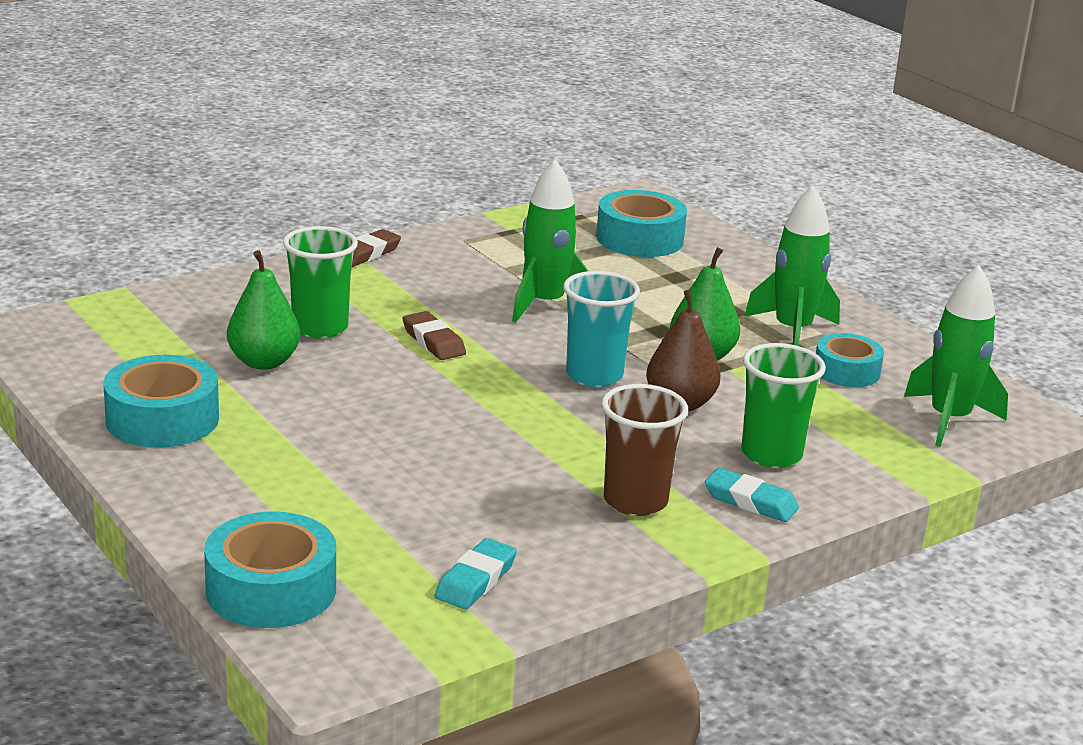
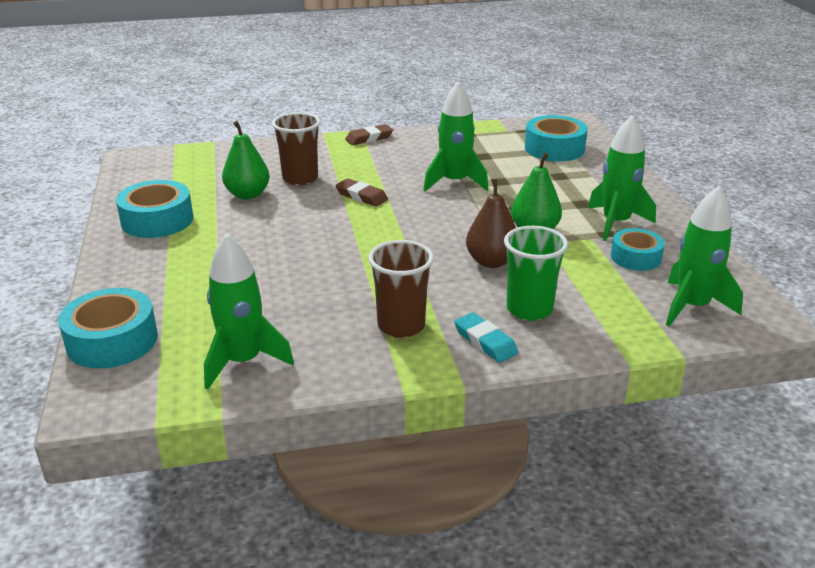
camera: 25 degrees right, 5 degrees up
green cup [283,226,358,339] -> brown cup [272,112,320,186]
brown eraser [403,311,466,360] -> brown eraser turned 45 degrees counterclockwise [335,178,388,207]
turquoise eraser [435,538,517,609] -> green rocket [204,233,294,389]
turquoise cup [563,271,640,387] -> none

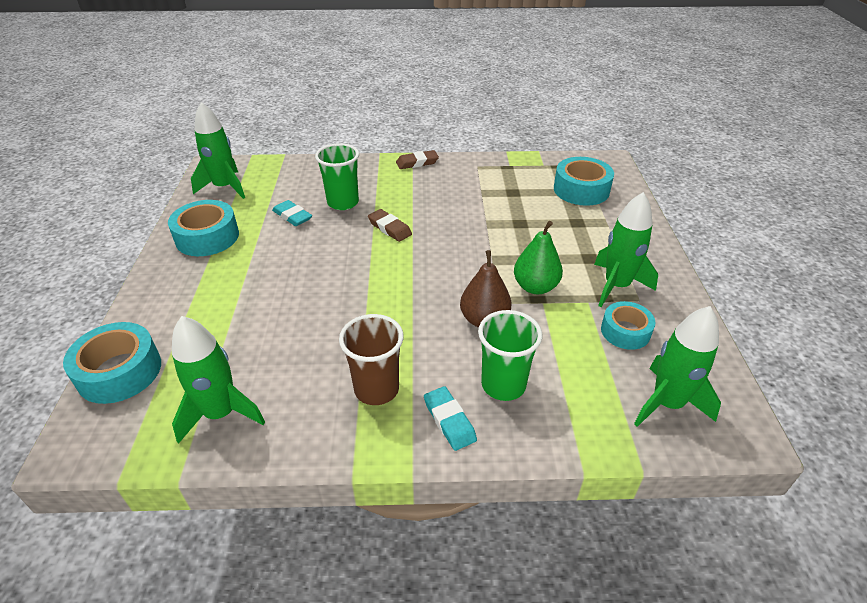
camera: 10 degrees right, 10 degrees up
green pear [222,121,270,199] -> turquoise eraser [272,200,312,226]
brown cup [272,112,320,186] -> green cup [315,143,359,210]
green rocket [423,81,489,191] -> green rocket moved to [191,102,245,199]

